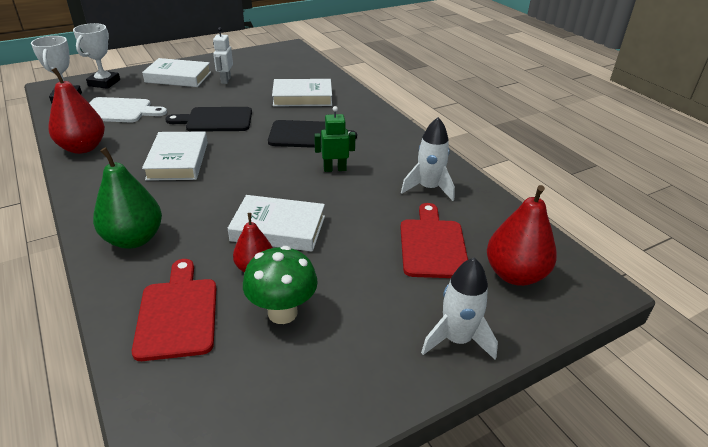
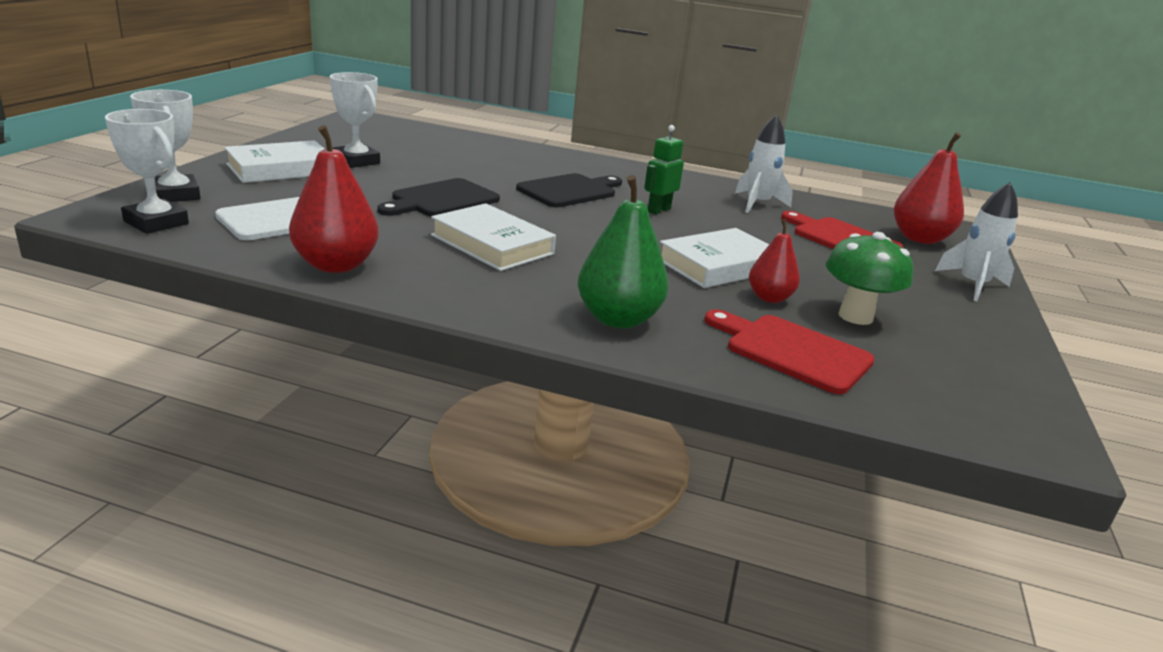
camera: 45 degrees left, 10 degrees down
white robot [213,27,233,84] -> white trophy [330,72,380,168]
white book [272,79,332,106] -> none

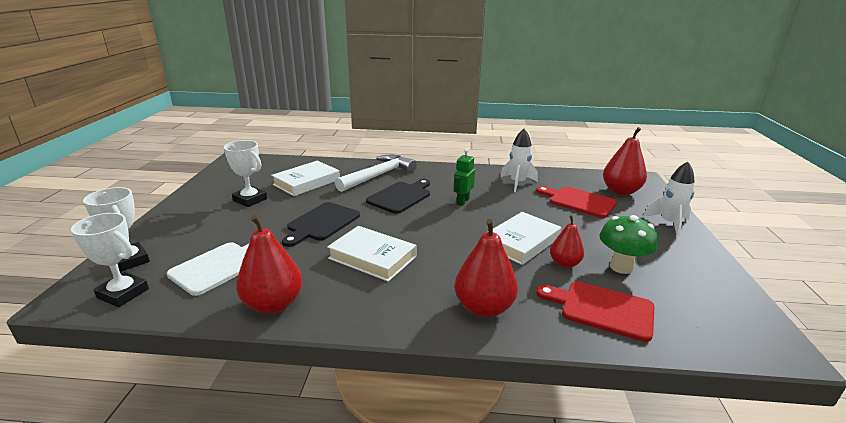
camera: 10 degrees left, 0 degrees up
white book [224,140,324,183] -> white book moved to [271,161,340,196]
green pear [578,175,669,328] -> red pear [455,219,518,318]
none -> white hammer [335,155,417,192]

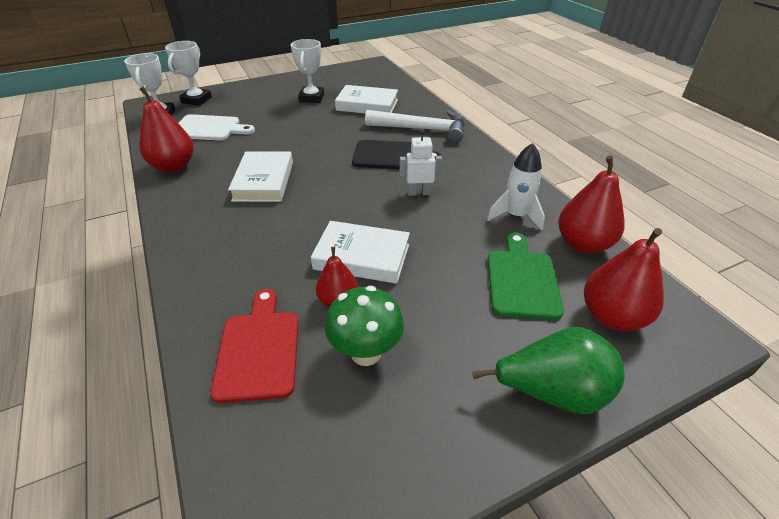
camera: 60 degrees right, 15 degrees up
black cutting board [282,202,360,247] -> none
green robot [453,149,475,206] -> white robot [399,129,442,196]
red pear [455,219,518,318] -> red pear moved to [558,155,625,253]
red cutting board [536,186,617,218] -> green cutting board [488,232,564,320]
white rocket [643,161,695,237] -> green pear [472,327,625,414]

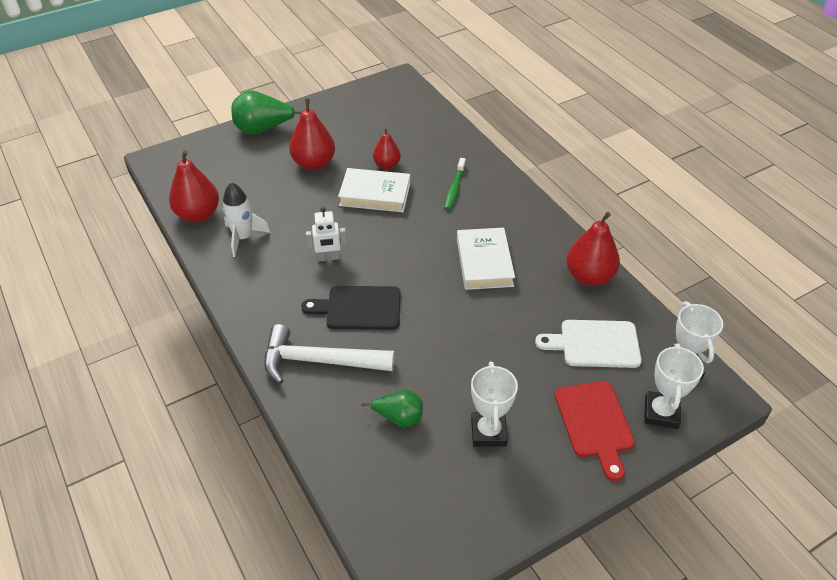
camera: 175 degrees right, 5 degrees up
red cutting board [211,289,299,403] -> red cutting board moved to [554,381,635,481]
green mushroom [325,286,404,366] -> none
white book [335,85,398,114] -> green pear [361,390,423,427]
green cutting board [488,232,564,320] -> none
red pear [584,228,664,331] -> red pear moved to [289,98,335,170]
none -> green toothbrush [444,158,466,210]

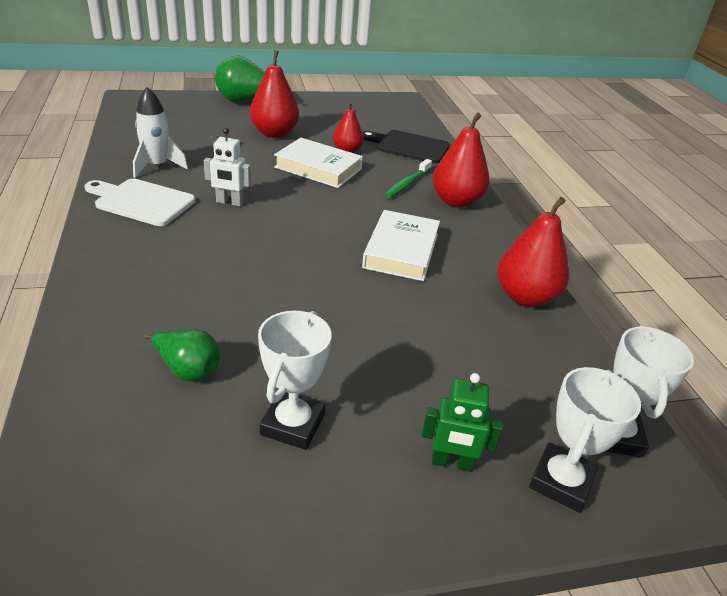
camera: 15 degrees right, 10 degrees down
red pear [169,150,219,222] -> red pear moved to [433,113,490,208]
white hammer [264,324,395,384] -> none
black cutting board [301,286,401,330] -> black cutting board moved to [362,130,450,164]
white cutting board [535,320,642,368] -> white cutting board moved to [84,179,195,226]
red cutting board [554,381,635,481] -> green robot [422,373,503,472]

